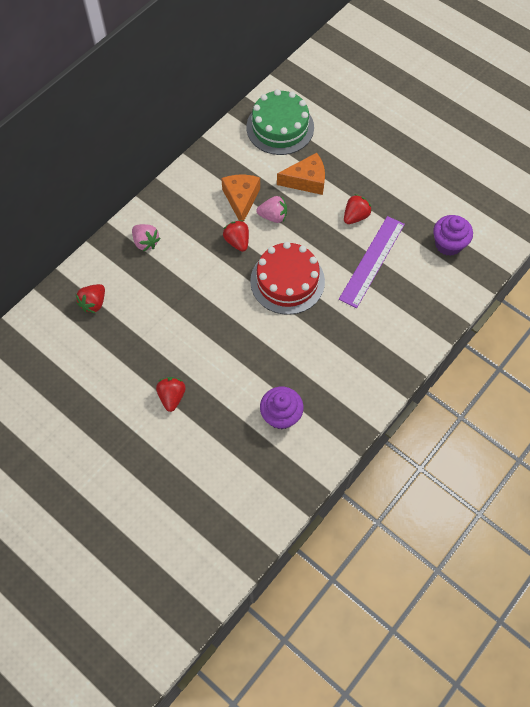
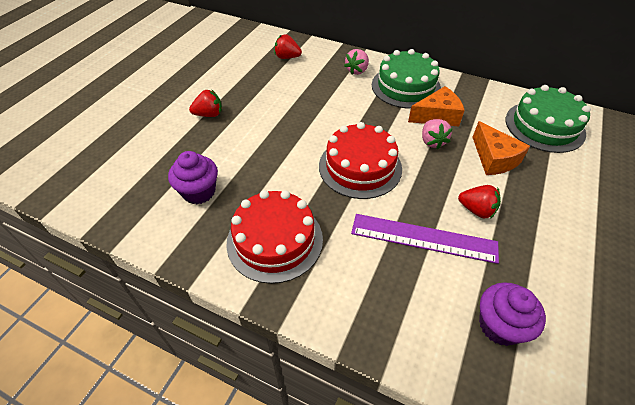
camera: 75 degrees right, 15 degrees down
red strawberry [223,220,249,252] -> none
none -> red cake [226,190,323,284]
none -> green cake [372,49,441,109]

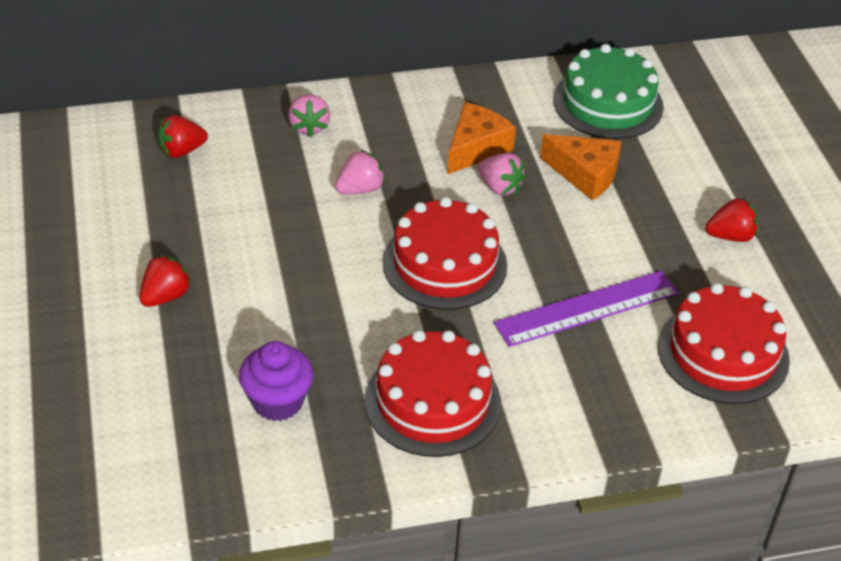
camera: 40 degrees left, 5 degrees down
green cake [372,49,441,109] -> none
red strawberry [458,185,501,219] -> red strawberry moved to [705,198,758,242]
purple cupcake [479,282,546,346] -> red cake [658,283,790,404]
none -> pink strawberry [335,149,385,194]

